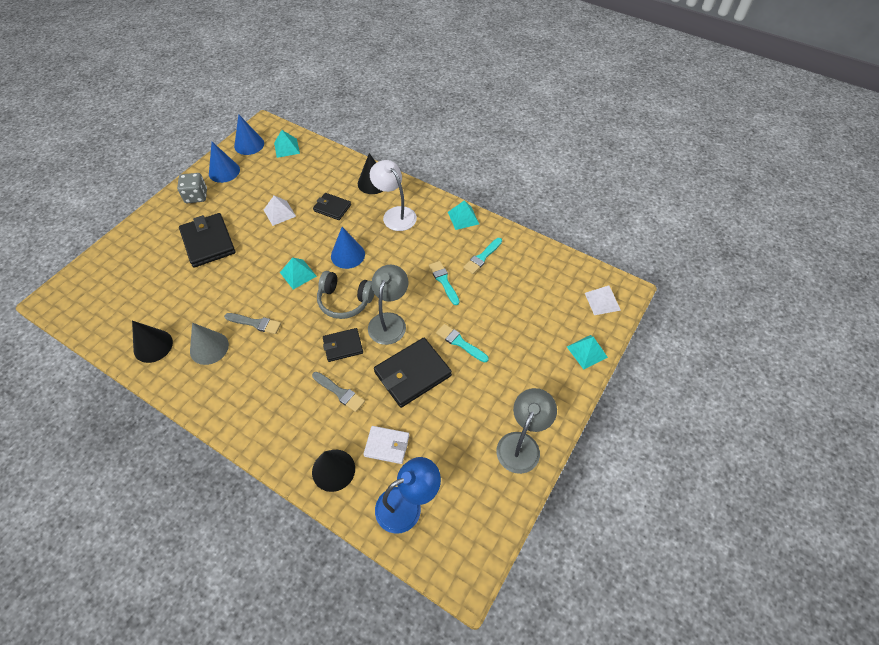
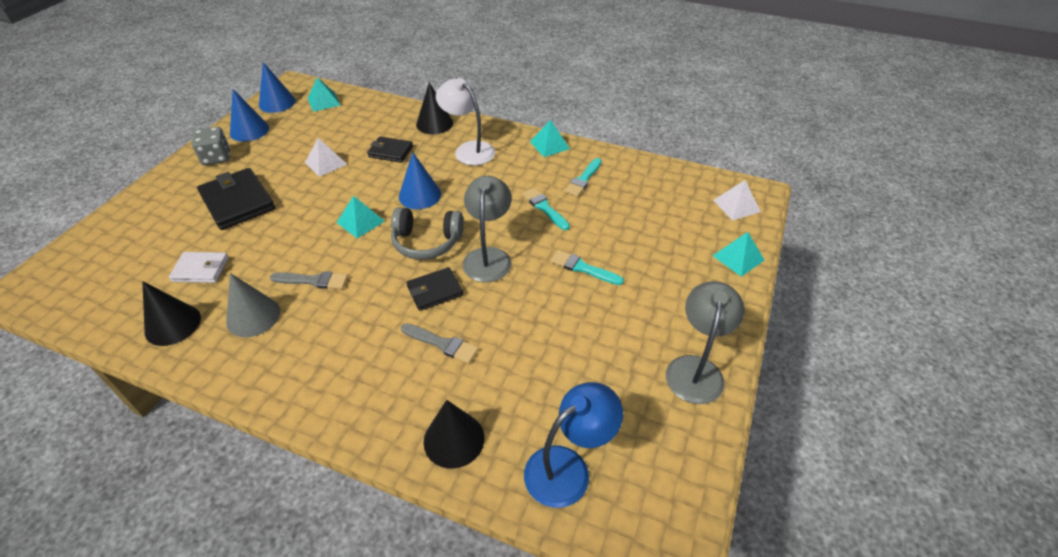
camera: 10 degrees left, 10 degrees down
white wallet [363,426,409,464] -> white wallet moved to [169,252,229,283]
black wallet [374,338,452,408] -> none

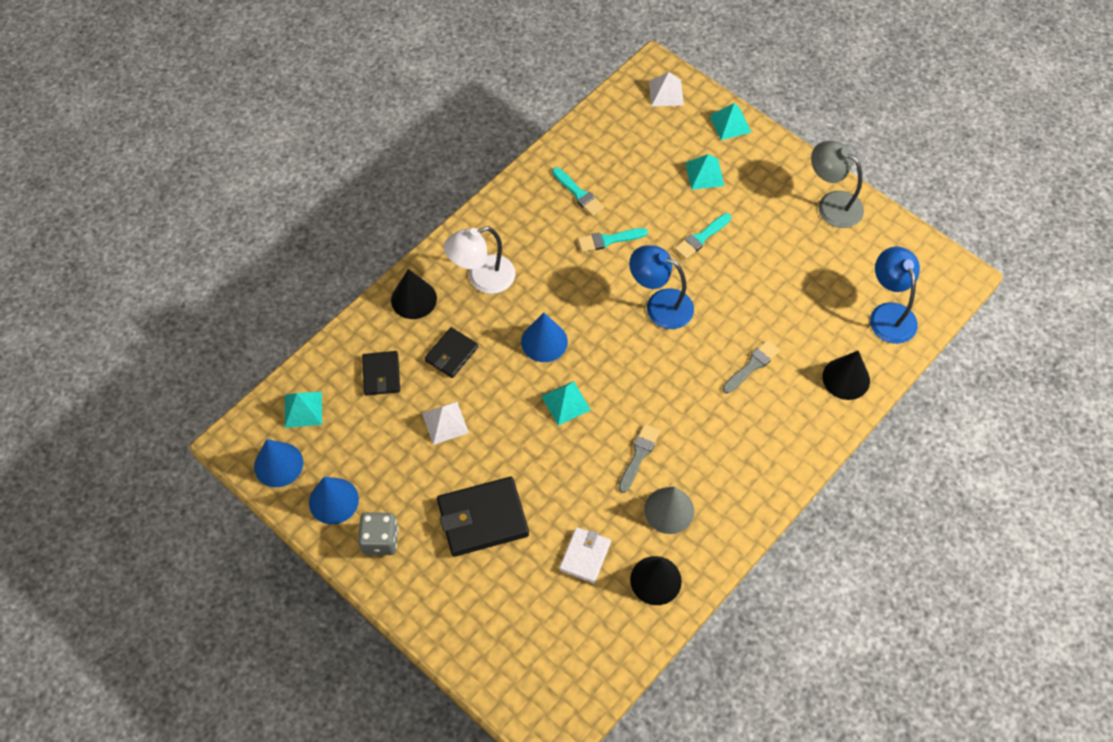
camera: 70 degrees left, 15 degrees up
grey headphones [391,207,464,260] -> none
black wallet [407,267,463,311] -> black wallet moved to [362,351,400,396]
grey lamp [463,176,512,282] -> blue lamp [629,245,694,329]
turquoise pyramid [530,120,570,157] -> turquoise pyramid moved to [685,154,724,190]

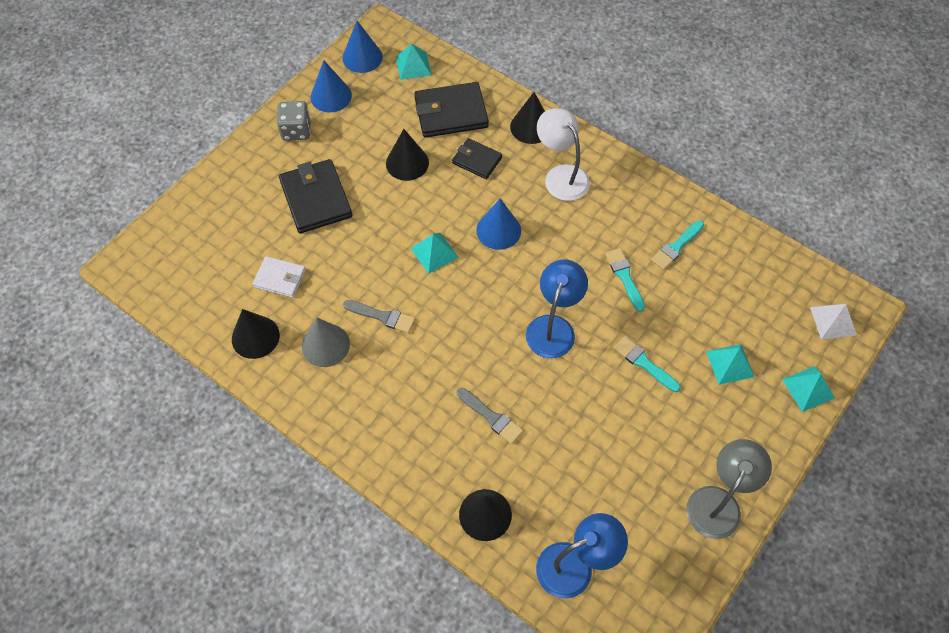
camera: 85 degrees right, 0 degrees up
black wallet [362,351,400,396] -> black wallet [414,82,489,138], size x1.69
white pyramid [422,402,469,445] -> black cone [386,129,429,181]

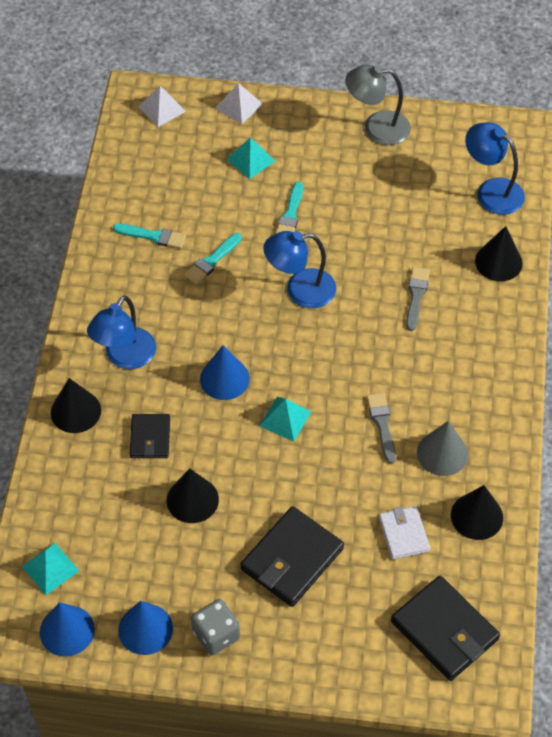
camera: 120 degrees left, 5 degrees down
black wallet [414,82,489,138] -> black wallet moved to [391,576,500,681]
white lamp [537,108,590,201] -> blue lamp [87,295,156,369]
turquoise pyramid [782,366,835,412] -> white pyramid [215,83,263,124]

